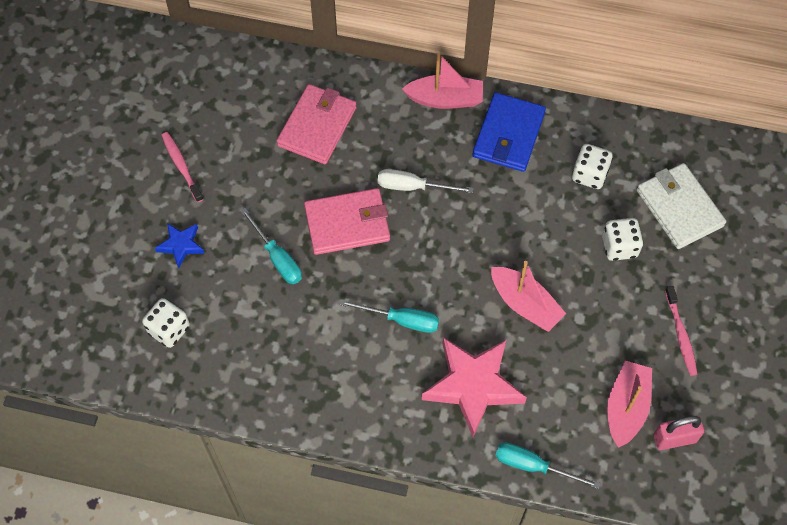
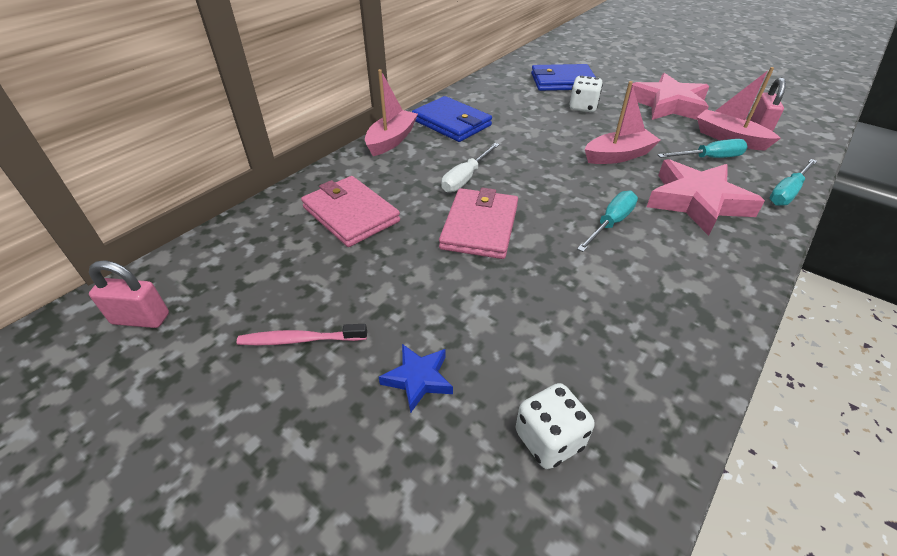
camera: 65 degrees left, 20 degrees down
turquoise screwdriver [240,208,302,284] -> turquoise screwdriver moved to [658,139,748,158]
white dice [572,144,613,189] -> none
white wallet [637,163,726,249] -> blue wallet [531,64,595,91]
pink toothbrush [665,286,698,376] -> pink star [632,73,709,120]
none -> pink padlock [89,260,169,328]

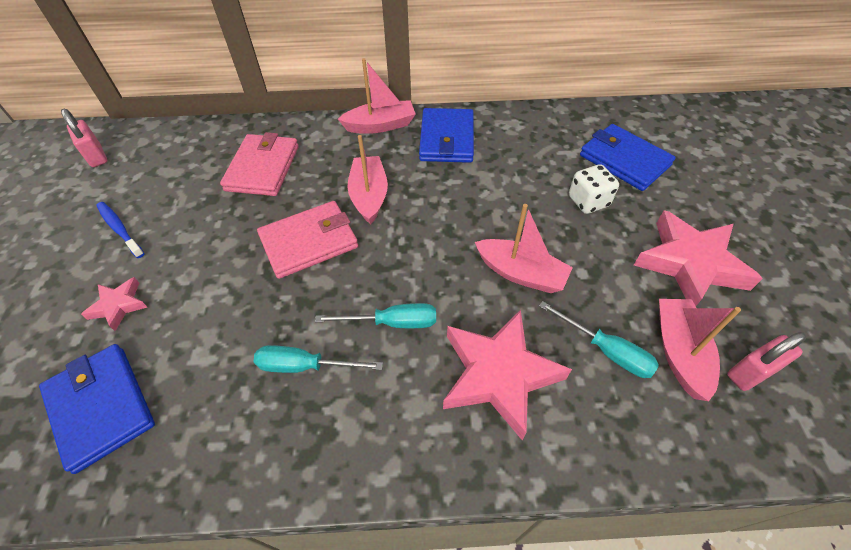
camera: 50 degrees right, 10 degrees up
pink toothbrush [237,324,367,345] -> blue toothbrush [96,202,145,258]
blue star [379,344,453,413] -> pink star [81,277,148,331]
white screwdriver [442,143,500,192] -> pink boat [347,135,388,225]
white dice [516,383,595,469] -> blue wallet [39,344,155,474]
turquoise screwdriver [770,159,817,206] -> turquoise screwdriver moved to [254,345,383,373]

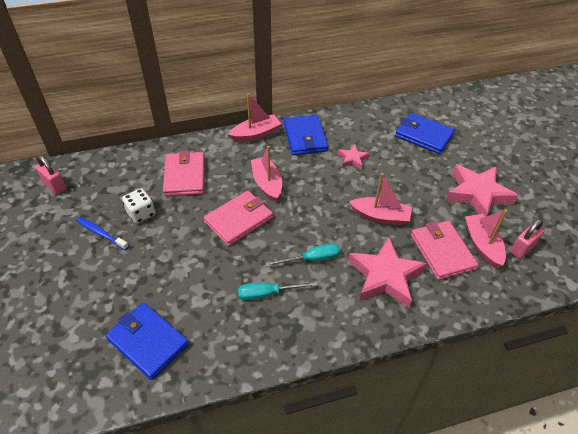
camera: 15 degrees left, 5 degrees down
pink star [81,277,148,331] -> pink star moved to [338,144,370,170]
turquoise screwdriver [539,301,659,378] -> pink wallet [411,221,479,280]
white dice [569,164,619,214] -> white dice moved to [122,188,155,224]

